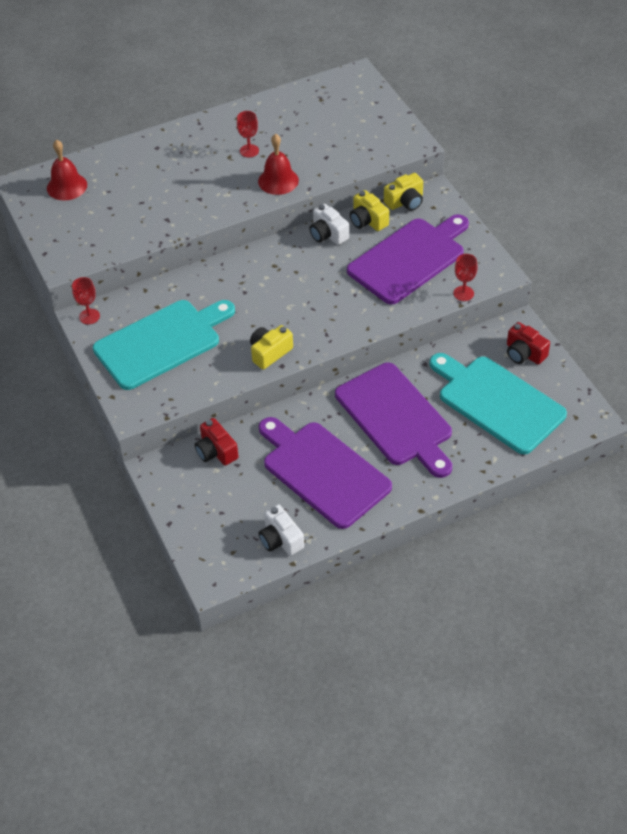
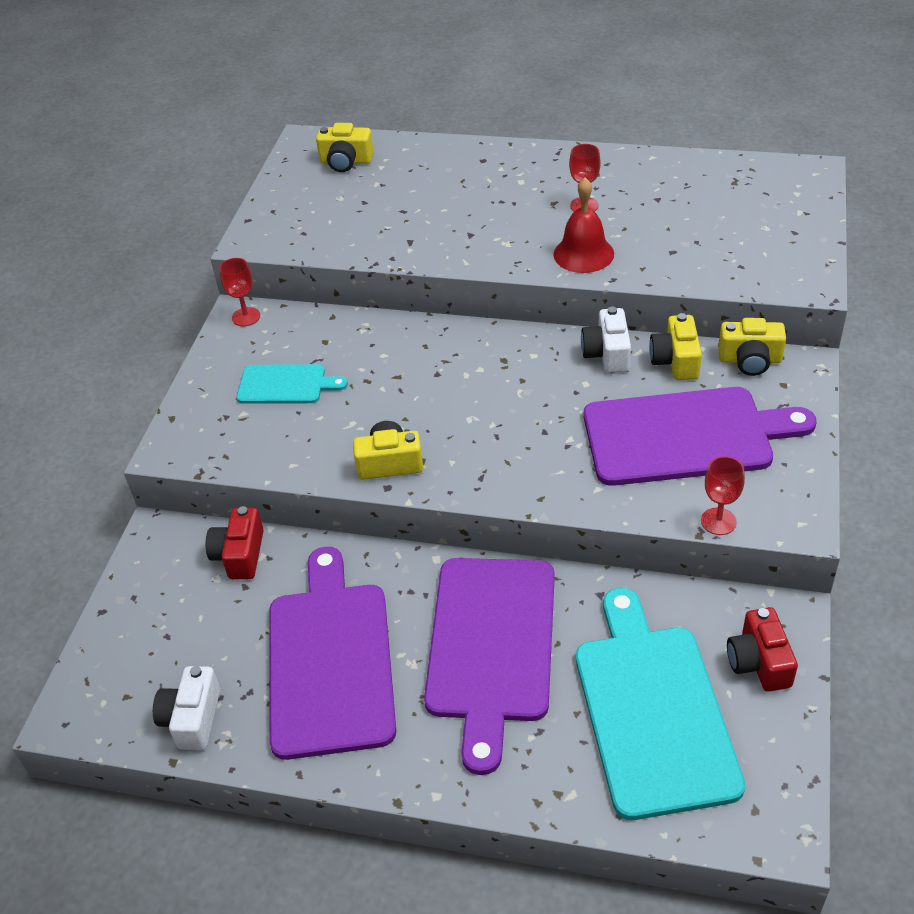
camera: 40 degrees right, 5 degrees down
red bell [47,140,87,201] -> yellow camera [316,123,374,172]
turquoise cutting board [93,300,235,390] -> turquoise cutting board [237,364,348,404], size x0.52

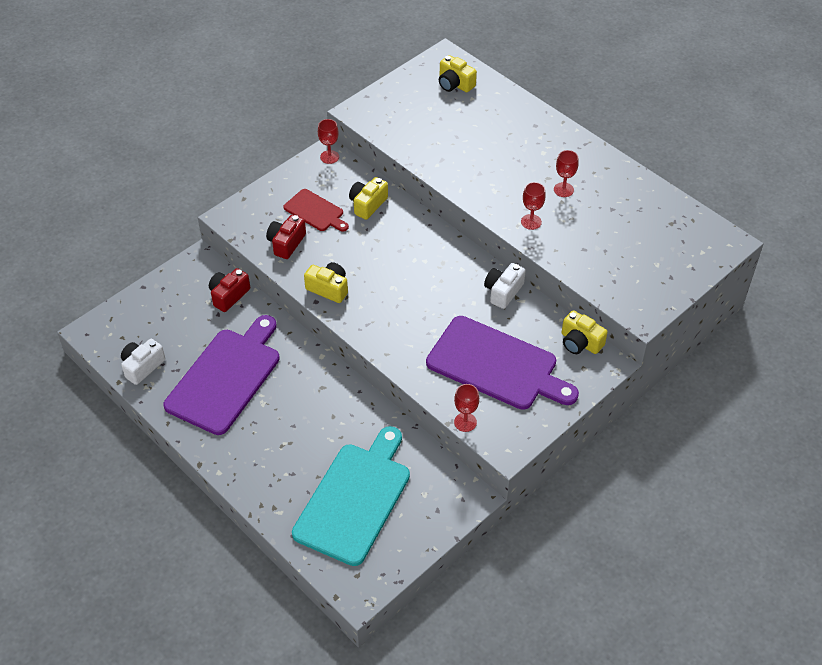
camera: 30 degrees right, 5 degrees up
turquoise cutting board [237,364,348,404] -> red cutting board [283,189,349,232]
purple cutting board [424,558,555,775] -> none
red bell [553,178,614,273] -> red goblet [521,182,546,230]
yellow camera [649,313,702,380] -> yellow camera moved to [349,177,388,220]
red camera [727,607,798,692] -> red camera moved to [266,215,306,259]

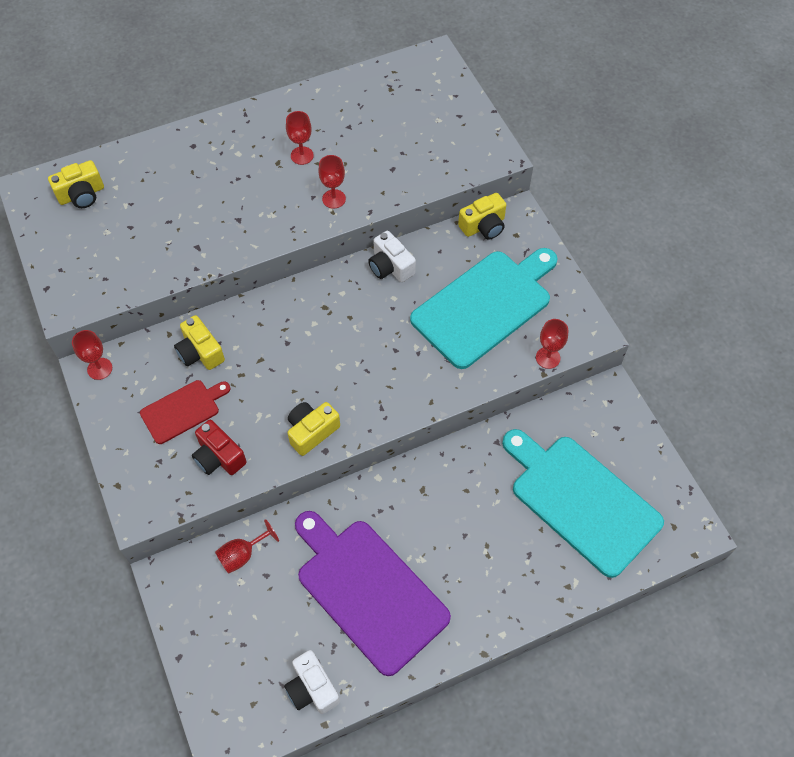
camera: 70 degrees left, 10 degrees up
red camera [209,268,250,312] -> red goblet [215,519,279,574]
purple cutting board [426,316,579,410] -> turquoise cutting board [410,248,558,369]

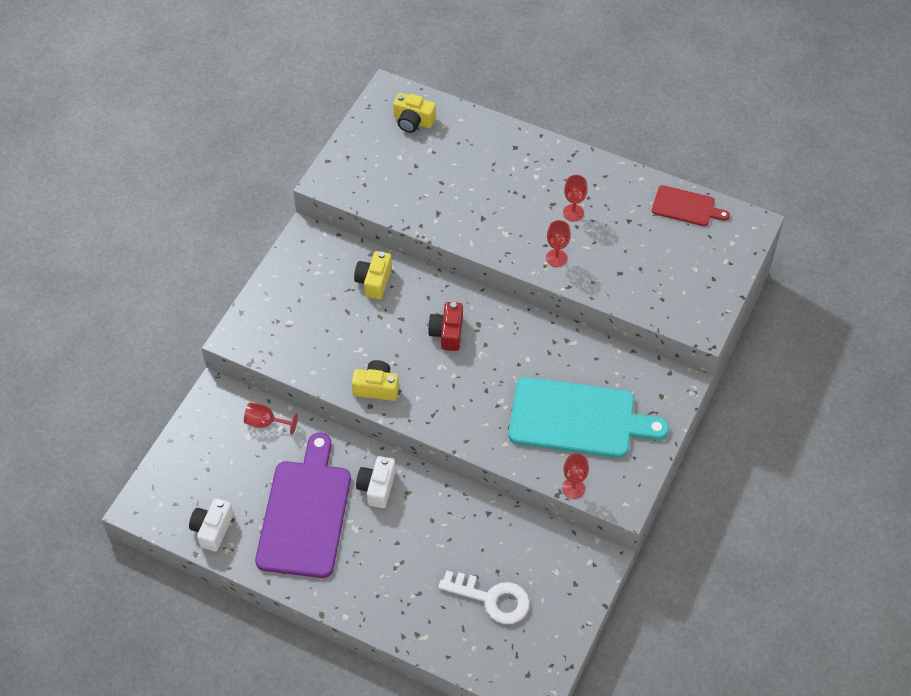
camera: 50 degrees right, 5 degrees down
red goblet [72,330,112,380] -> none
red cutting board [140,380,231,444] -> red cutting board moved to [652,185,730,226]
red camera [192,420,247,475] -> red camera moved to [428,302,463,351]
white camera [368,231,416,282] -> white camera moved to [356,456,396,508]
yellow camera [458,193,506,240] -> none
turquoise cutting board [502,429,664,578] -> white key [438,571,530,624]

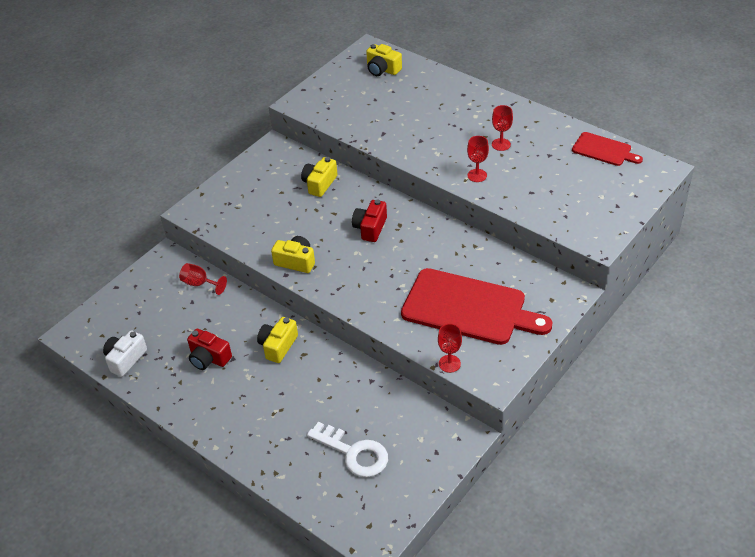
camera: 15 degrees right, 10 degrees down
purple cutting board [255,433,351,578] -> red camera [187,329,232,370]
white camera [356,456,396,508] -> yellow camera [257,317,298,363]
turquoise cutting board [508,377,669,458] -> red cutting board [401,268,552,345]

